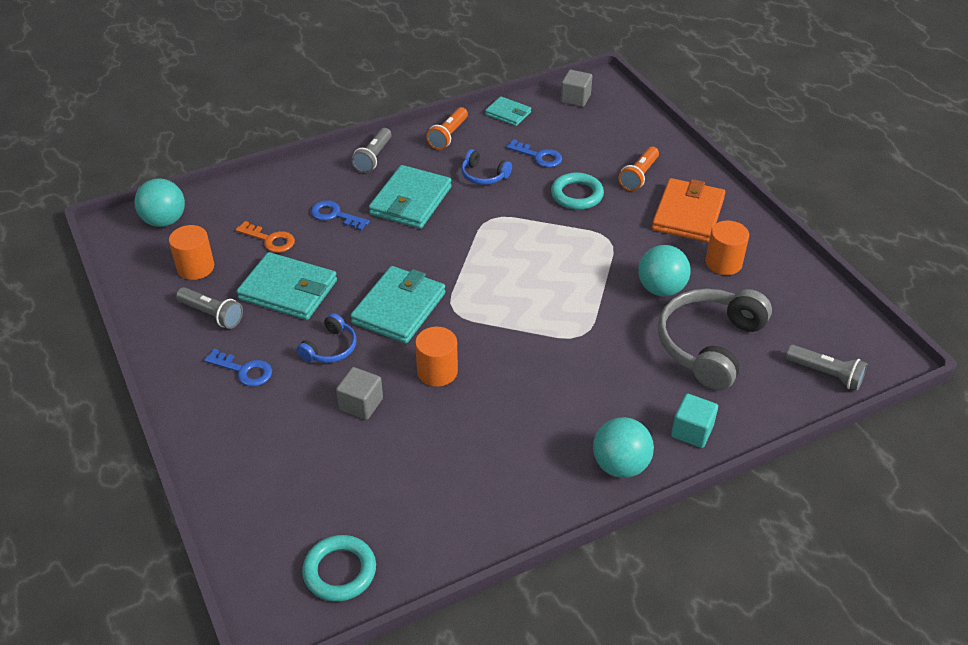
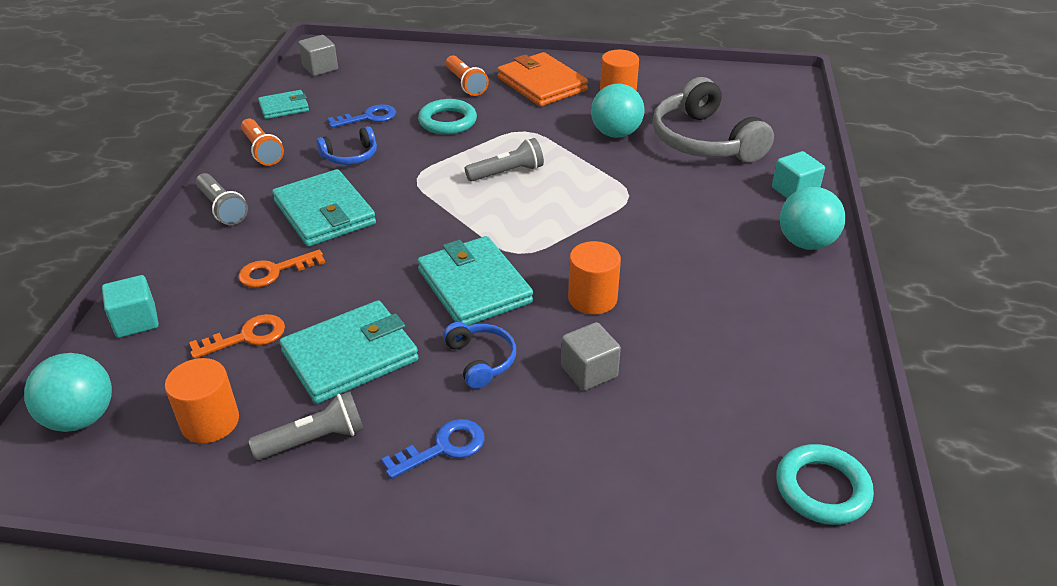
camera: 55 degrees left, 5 degrees down
blue key [311,200,370,231] -> orange key [238,249,325,288]
grey flashlight [786,345,867,390] -> grey flashlight moved to [465,138,544,182]
none -> turquoise cube [102,275,159,338]

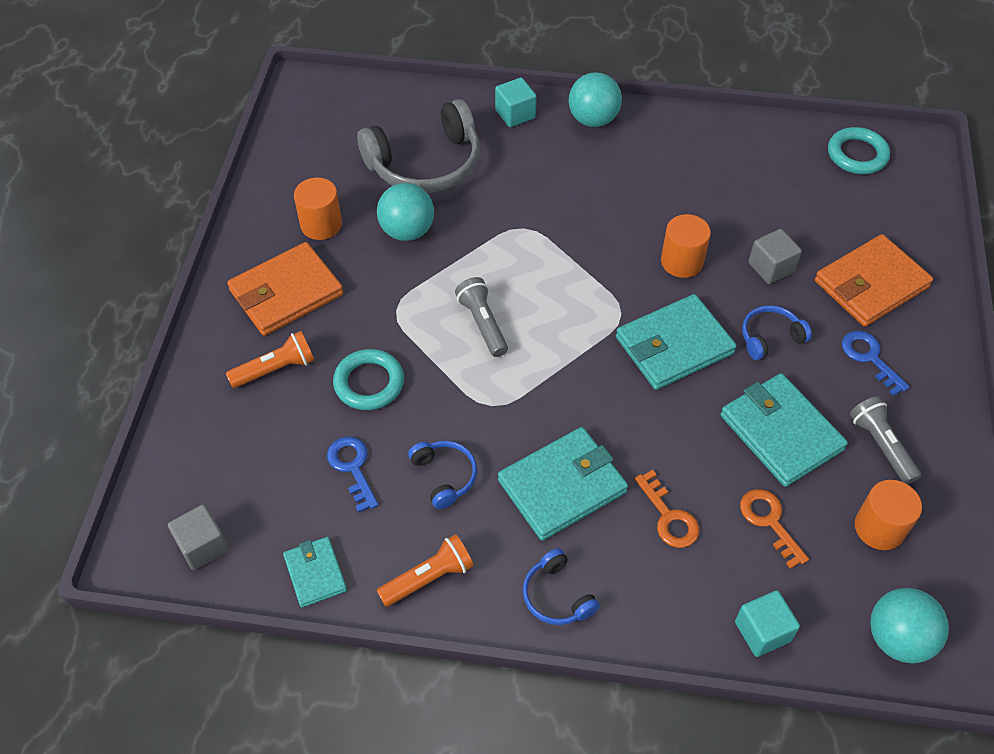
camera: 90 degrees left, 15 degrees up
grey flashlight [196,173,248,225] -> blue headphones [523,548,600,625]
none -> orange wallet [815,234,933,327]

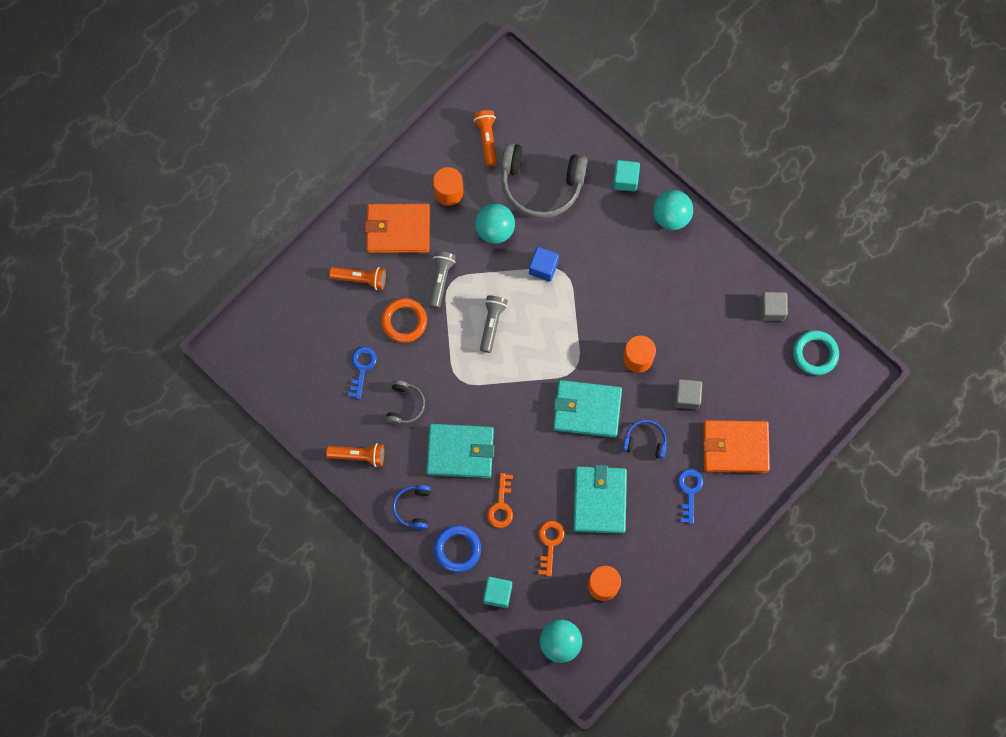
camera: 35 degrees right, 20 degrees up
grey cube [168,504,229,570] -> grey cube moved to [760,292,788,321]
turquoise wallet [283,537,347,608] -> none
turquoise ring [333,349,404,410] -> orange ring [381,298,427,343]
blue headphones [408,441,477,509] -> grey headphones [386,380,425,424]
grey flashlight [850,396,921,484] -> grey flashlight moved to [429,251,456,308]
none -> blue ring [434,525,481,573]
none -> orange flashlight [473,110,497,167]
none -> blue cube [529,247,559,282]

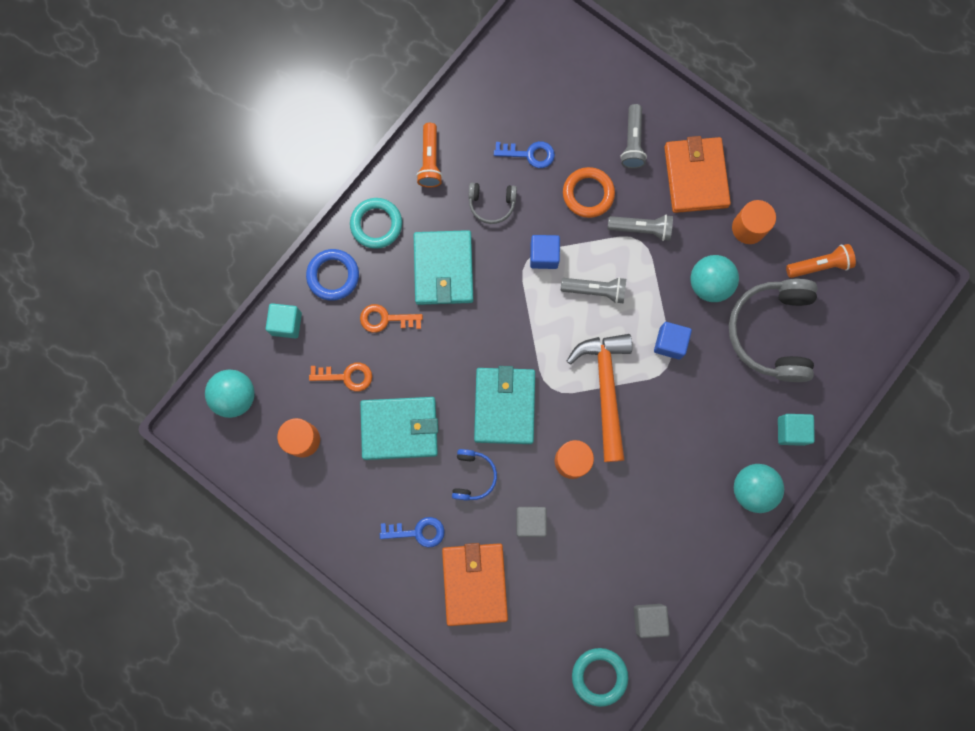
camera: 85 degrees right, 5 degrees up
orange flashlight [329,267,386,290] -> grey flashlight [621,104,647,169]
blue headphones [393,485,431,530] -> turquoise ring [350,198,402,249]
none -> blue cube [530,235,560,269]
none -> orange hammer [567,334,632,462]

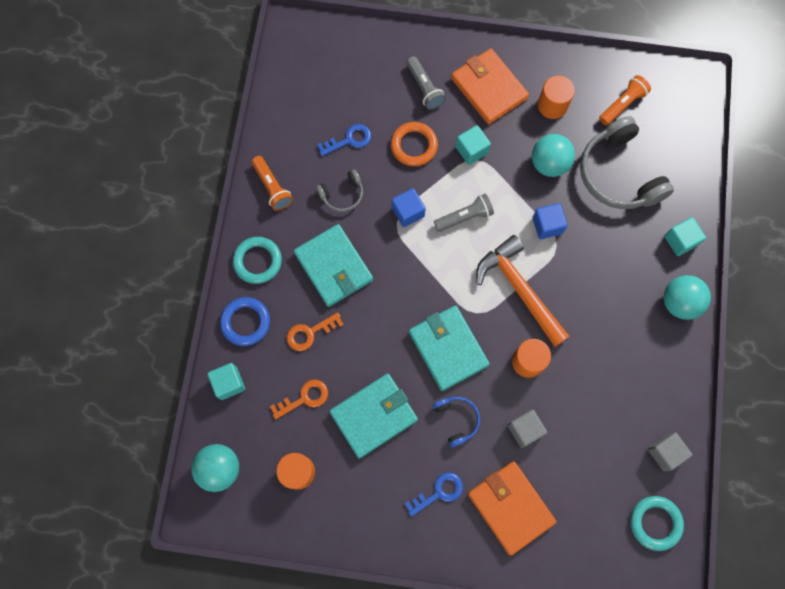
camera: 30 degrees left, 5 degrees down
grey flashlight [608,215,673,241] -> turquoise cube [456,125,491,165]

